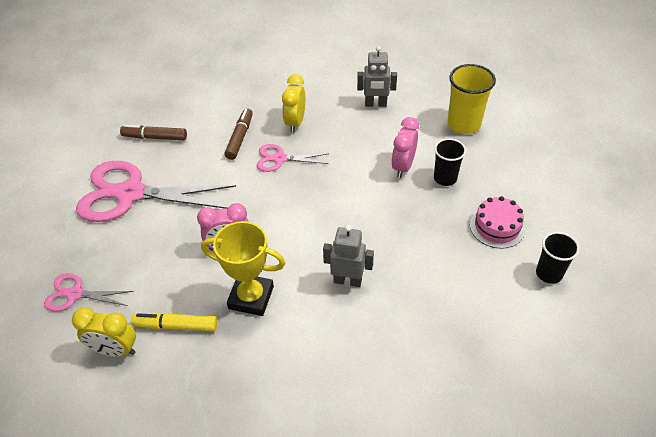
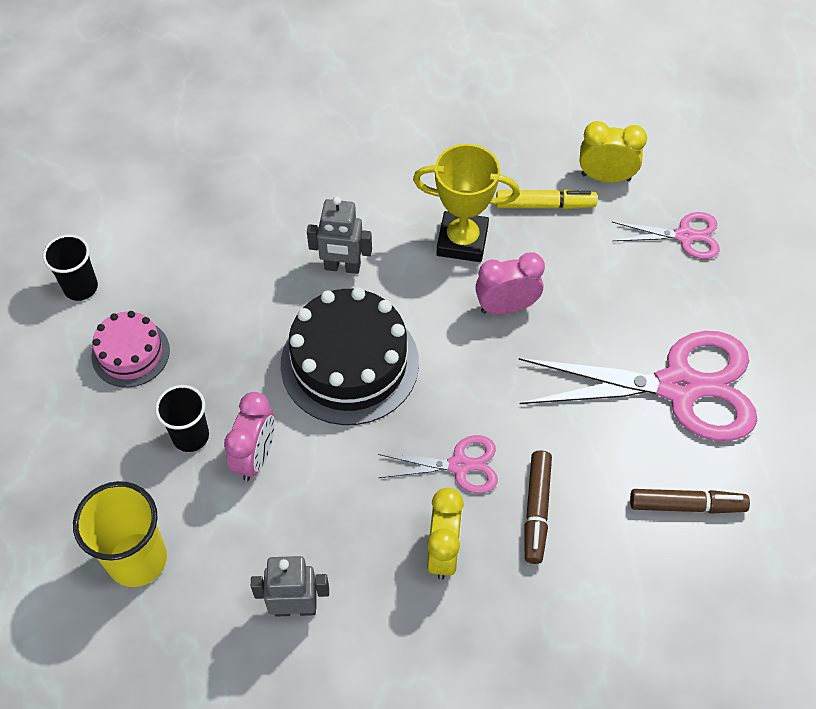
camera: 175 degrees right, 10 degrees up
none -> black cake [281,287,419,425]

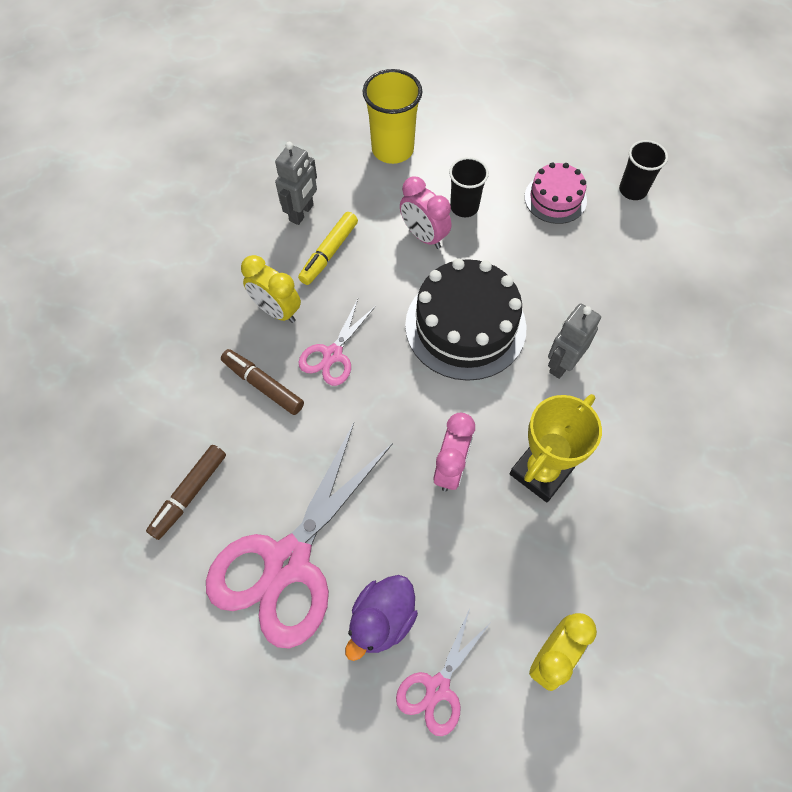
camera: 120 degrees right, 5 degrees up
yellow marker [496,189,597,209] -> yellow marker moved to [298,212,358,285]
none -> purple duck [345,575,418,661]

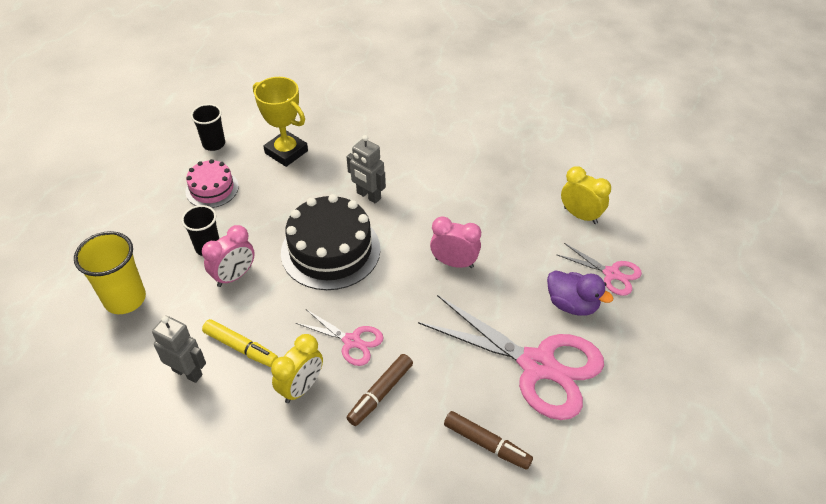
camera: 90 degrees left, 15 degrees down
yellow trophy [510,394,602,502] -> yellow trophy moved to [253,77,308,167]

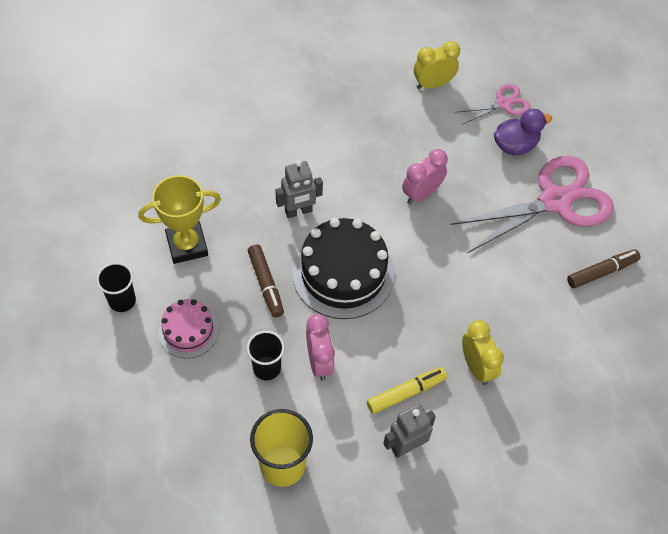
camera: 60 degrees left, 10 degrees up
pink scissors [296,309,383,366] -> none
brown marker [346,354,413,426] -> brown marker moved to [248,244,284,317]

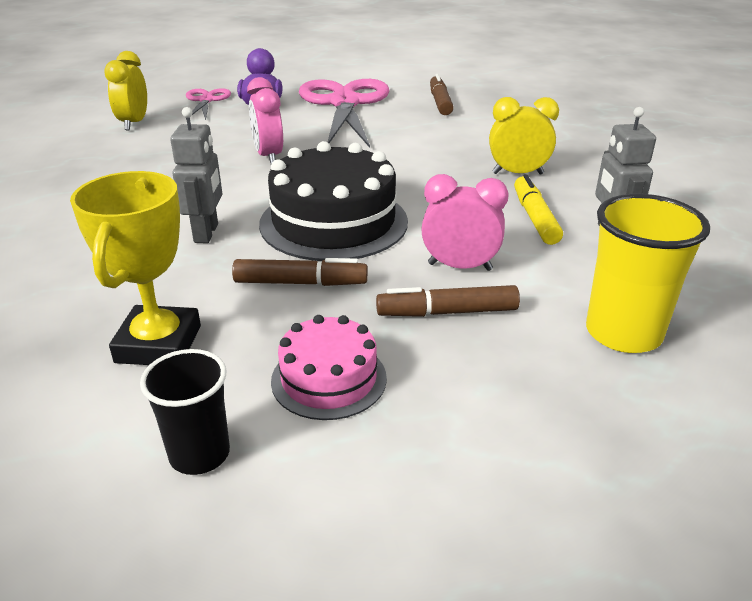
camera: 65 degrees left, 25 degrees down
black cup [247,331,284,380] -> brown marker [376,285,520,317]

